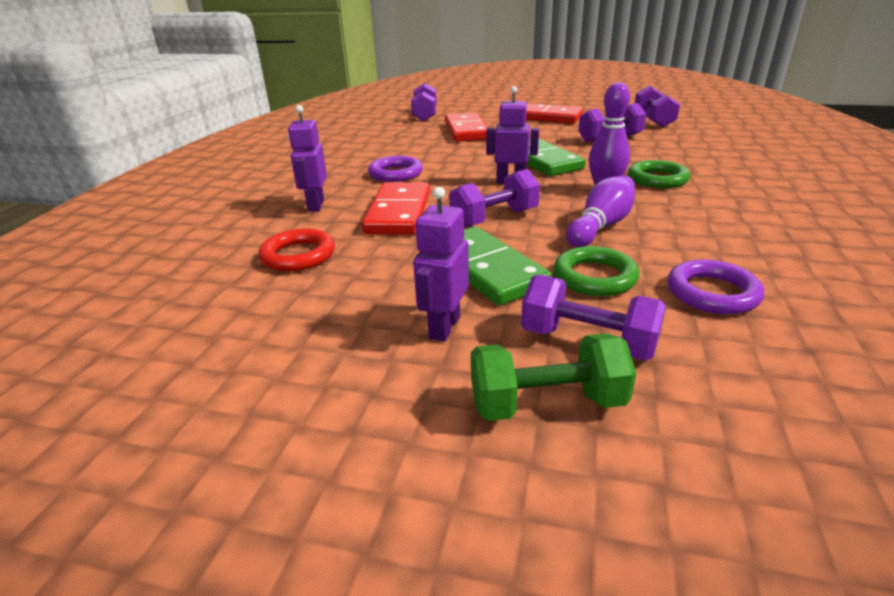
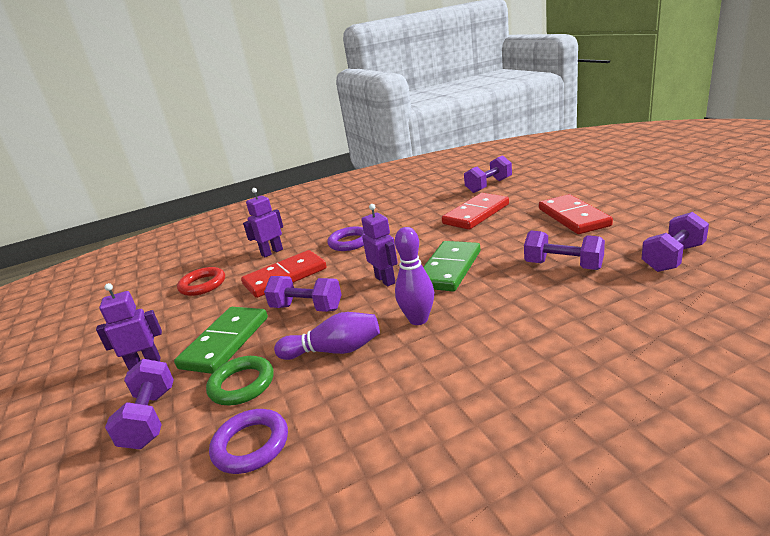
camera: 55 degrees right, 5 degrees down
green dumbbell [471,333,636,421] -> none
green ring [628,160,690,188] -> none

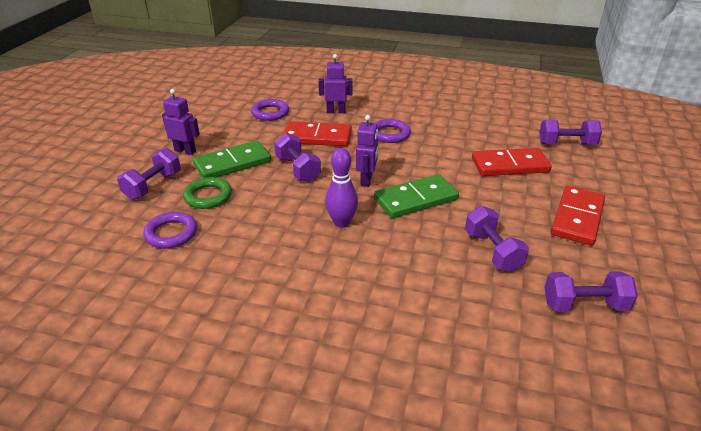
camera: 35 degrees right, 10 degrees up
red ring [177,267,225,296] -> purple ring [251,99,289,121]
purple bowling pin [274,312,380,360] -> none

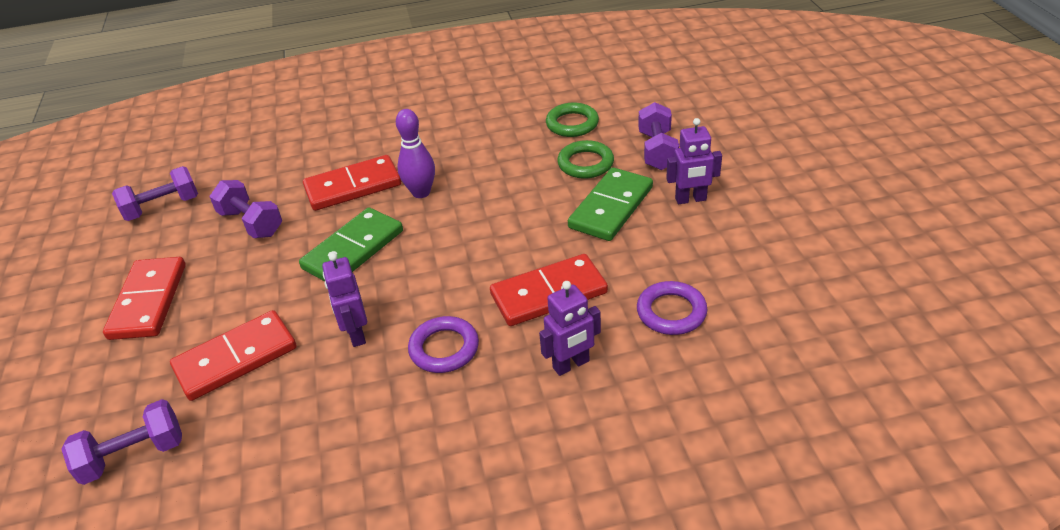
camera: 155 degrees right, 5 degrees up
purple ring [143,212,197,249] -> green ring [546,103,599,137]
purple dumbbell [274,133,321,182] -> none
purple robot [356,115,378,187] -> purple robot moved to [322,253,367,347]
none -> red domino [303,155,401,211]

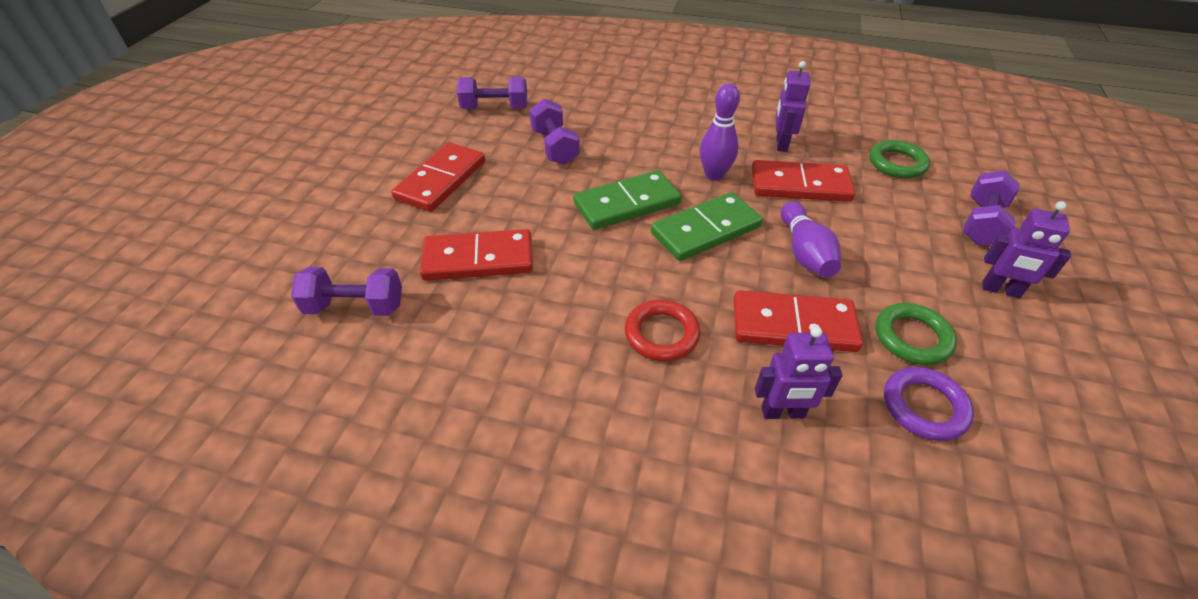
camera: 25 degrees right, 5 degrees up
red domino [303,155,401,211] -> red domino moved to [752,160,855,202]
purple robot [322,253,367,347] -> purple robot moved to [776,61,810,152]
purple ring [408,316,479,373] -> red ring [625,300,701,361]
green ring [557,140,614,179] -> green ring moved to [875,303,957,365]
green domino [568,167,653,241] -> green domino moved to [651,192,763,261]
none -> purple bowling pin [781,201,841,278]

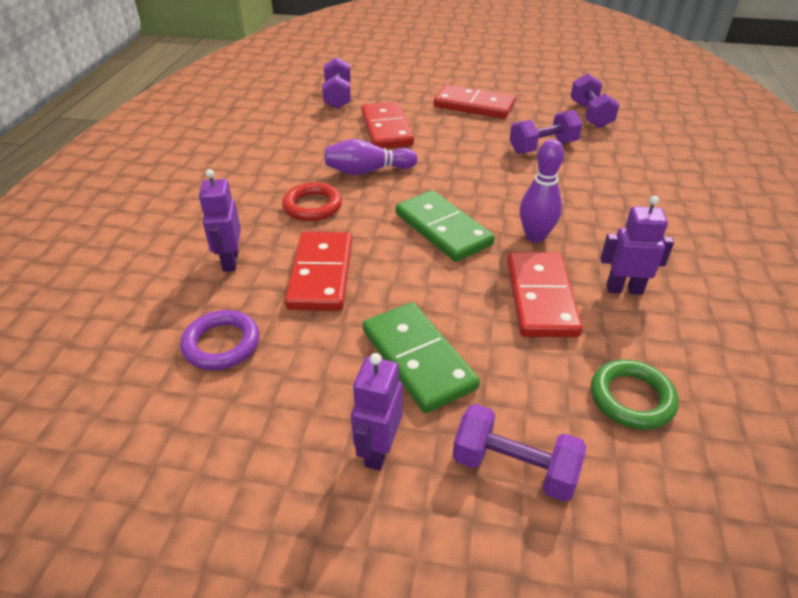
camera: 85 degrees right, 5 degrees down
green domino [573,170,681,230] -> green domino moved to [363,302,480,413]
purple bowling pin [781,201,841,278] -> purple bowling pin moved to [325,139,417,175]
green ring [875,303,957,365] -> none

